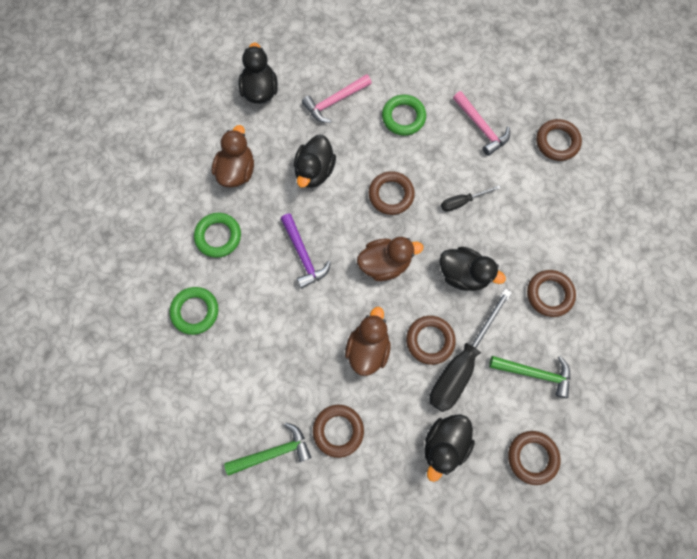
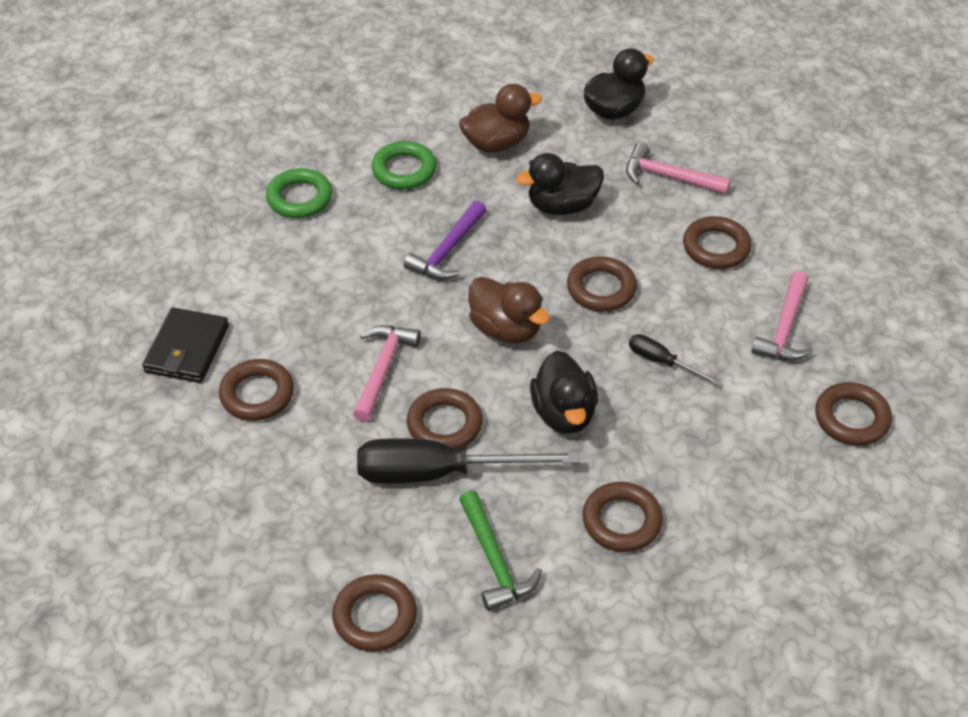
camera: 55 degrees right, 25 degrees down
green hammer [224,422,311,476] -> black wallet [142,308,229,383]
brown duck [345,307,391,376] -> pink hammer [353,325,421,422]
green ring [382,95,426,136] -> brown ring [683,216,752,269]
black duck [425,414,475,482] -> none

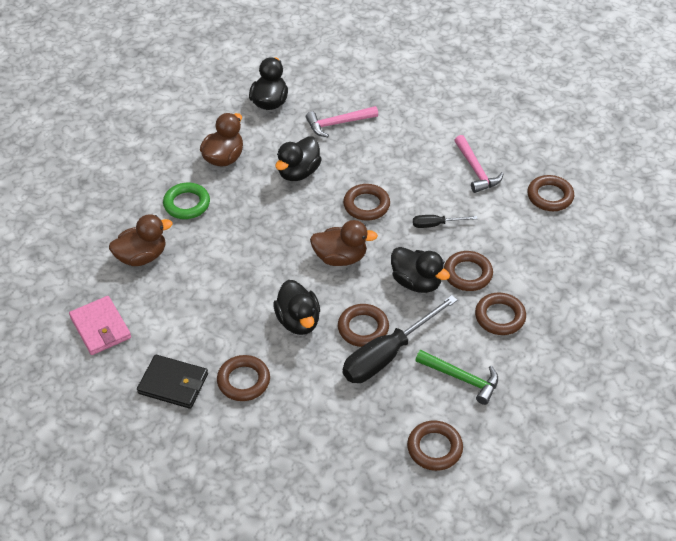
camera: 40 degrees left, 0 degrees up
black wallet [142,308,229,383] -> black wallet turned 45 degrees counterclockwise [137,355,208,409]
green ring [266,168,332,218] -> brown duck [109,214,173,266]
pink hammer [353,325,421,422] -> black duck [273,280,320,335]
purple hammer [404,201,486,280] -> none
brown ring [683,216,752,269] -> brown ring moved to [444,251,493,291]
none -> pink wallet [69,296,131,355]

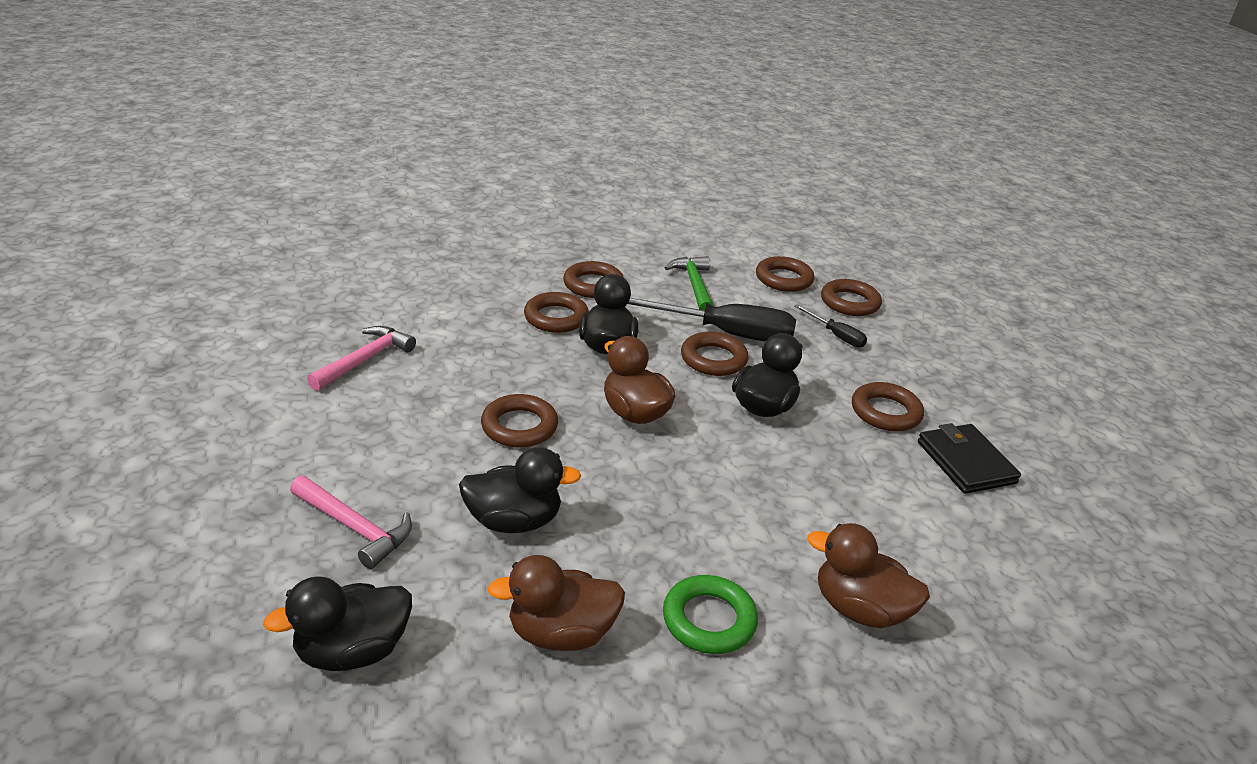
camera: 130 degrees left, 15 degrees down
pink wallet [69,296,131,355] -> none
black screwdriver [413,215,477,228] -> black screwdriver moved to [794,304,867,347]
brown ring [527,175,574,211] -> brown ring moved to [821,279,882,316]

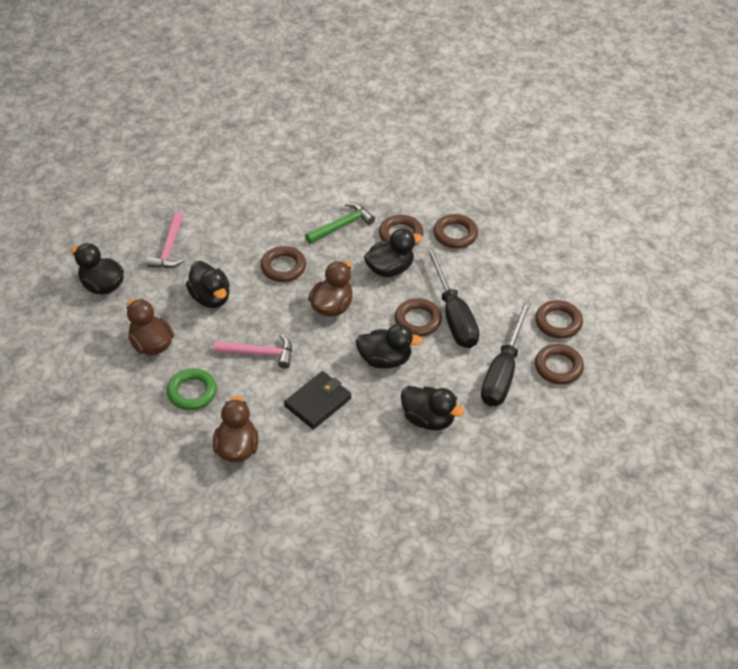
camera: 65 degrees right, 15 degrees up
pink hammer [307,326,416,391] -> pink hammer moved to [214,334,292,368]
green hammer [665,256,714,310] -> green hammer moved to [305,203,375,244]
black screwdriver [794,304,867,347] -> black screwdriver [481,300,532,406], size x2.07
brown ring [852,382,924,431] -> black duck [401,386,464,430]
black wallet [918,423,1021,494] -> black wallet moved to [284,371,351,429]

